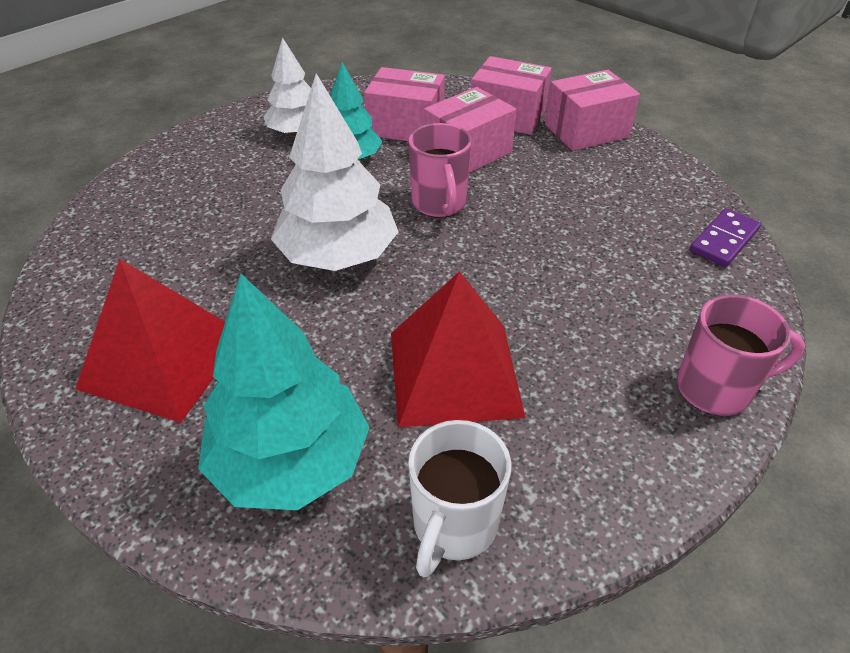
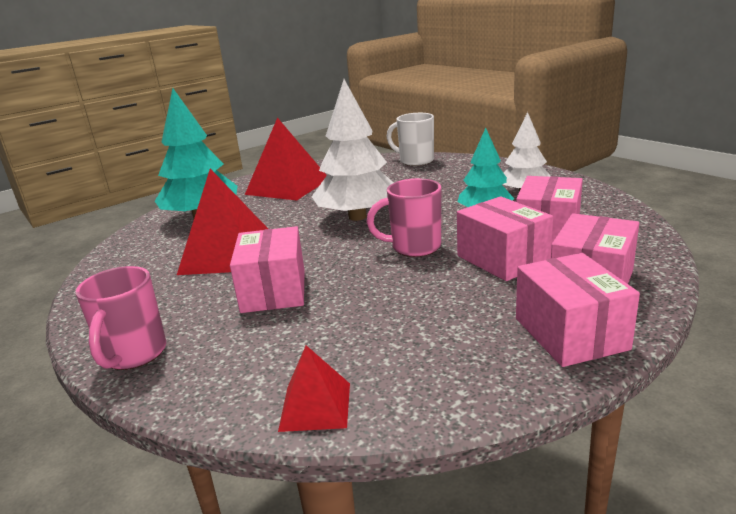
camera: 100 degrees right, 20 degrees down
white mug [408,420,511,577] -> white mug moved to [387,113,434,166]
purple domino [690,208,761,267] -> red pyramid [278,345,350,432]
none -> pink box [230,226,305,313]

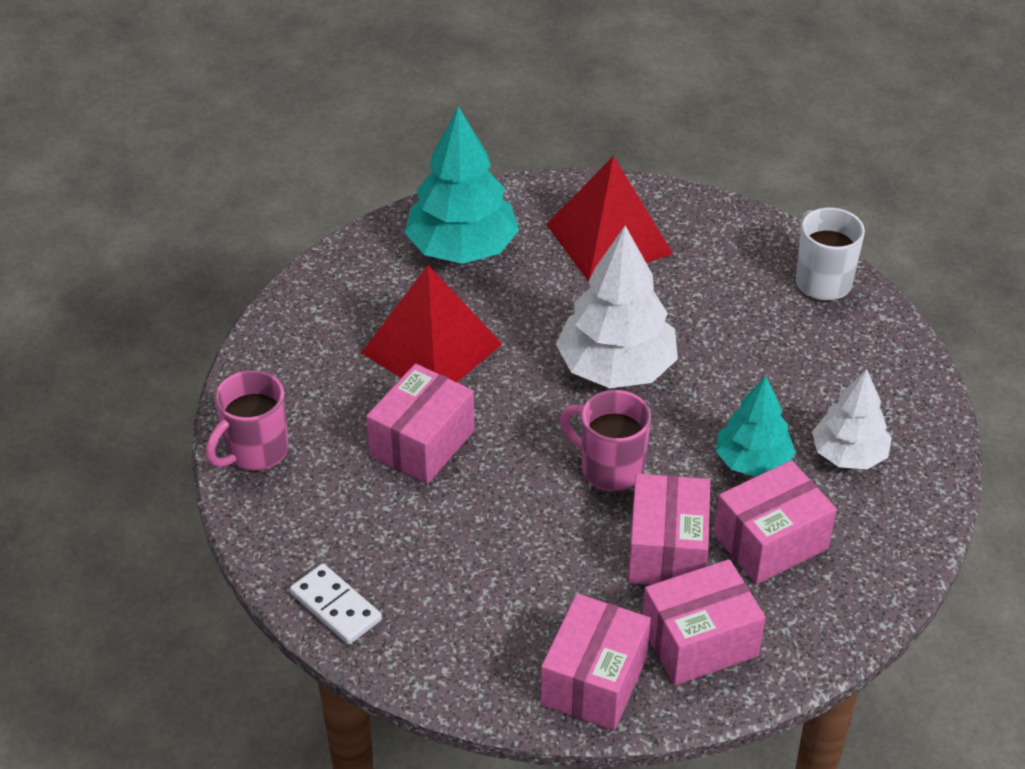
camera: 35 degrees right, 20 degrees up
red pyramid [278,345,350,432] -> white domino [290,563,382,644]

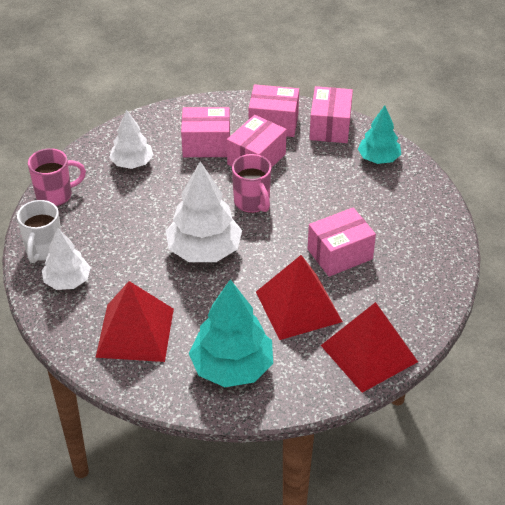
camera: 150 degrees left, 0 degrees up
pink mug [206,370,289,471] -> pink mug moved to [28,148,86,207]
white domino [290,563,382,644] -> none
pink box [541,593,651,730] -> pink box turned 45 degrees counterclockwise [309,86,353,143]
turquoise tree [716,376,796,477] -> turquoise tree moved to [358,105,401,164]
none -> white tree [42,228,91,290]
none -> red pyramid [321,302,418,393]

